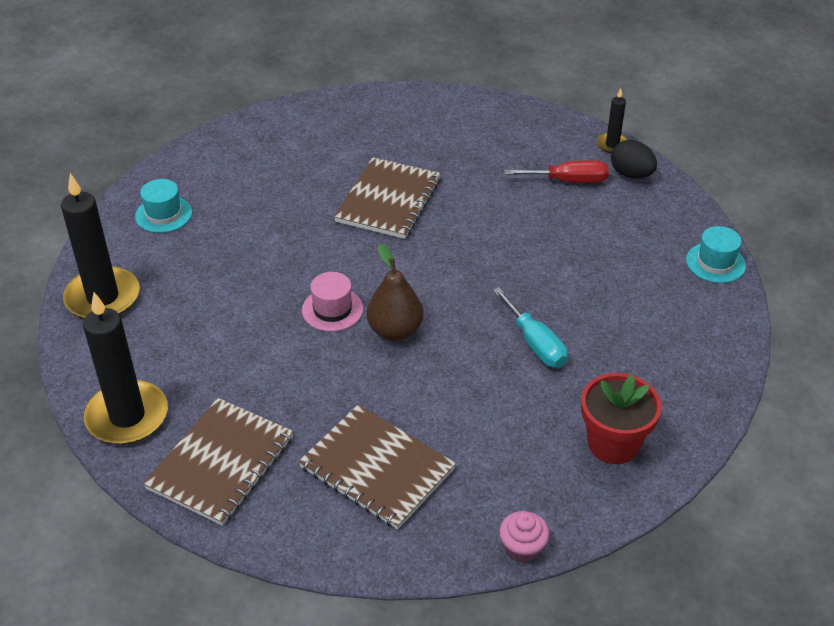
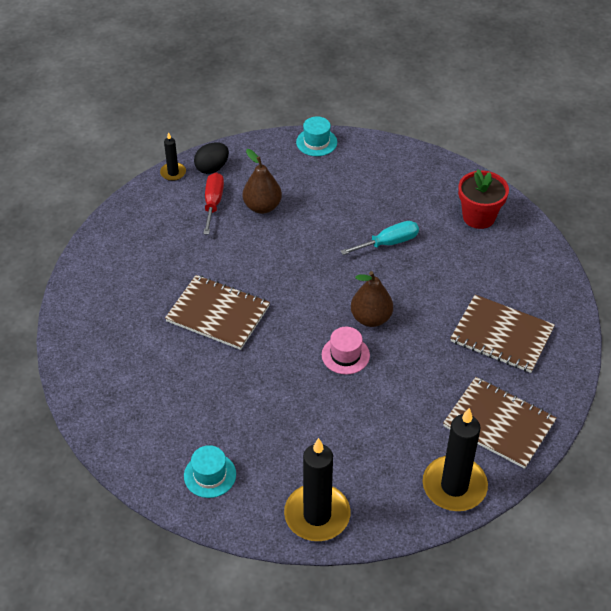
camera: 85 degrees left, 5 degrees up
brown notebook [298,404,456,530] -> brown notebook turned 75 degrees clockwise [450,295,555,373]
pink cupcake [499,511,549,563] -> none
none -> brown pear [243,149,282,214]

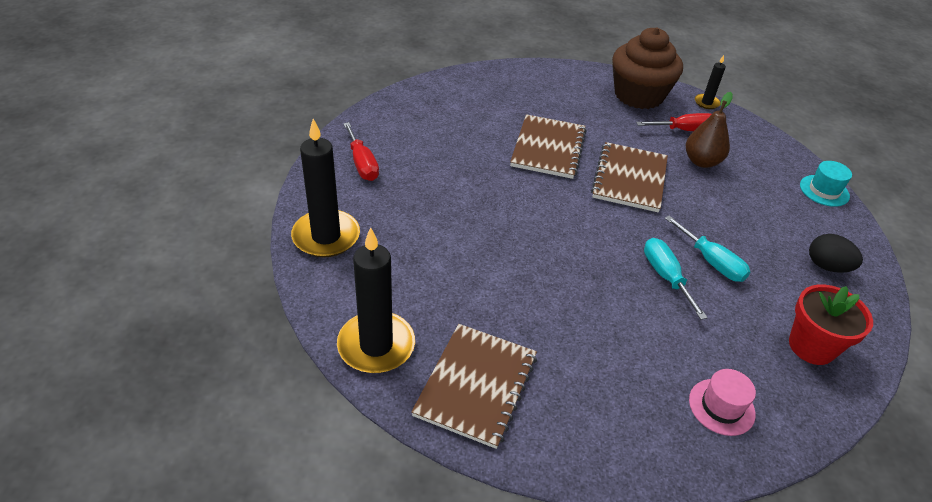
camera: 75 degrees right, 5 degrees down
turquoise hat [184,445,236,498] -> red screwdriver [343,122,379,181]
black egg [194,142,229,174] -> black egg moved to [809,234,863,273]
pink hat [322,327,370,375] -> pink hat moved to [689,369,756,436]
brown pear [351,271,393,327] -> none
brown notebook [450,295,555,373] -> brown notebook moved to [591,142,668,212]
none -> brown cupcake [612,28,683,109]
none -> turquoise screwdriver [644,238,708,320]

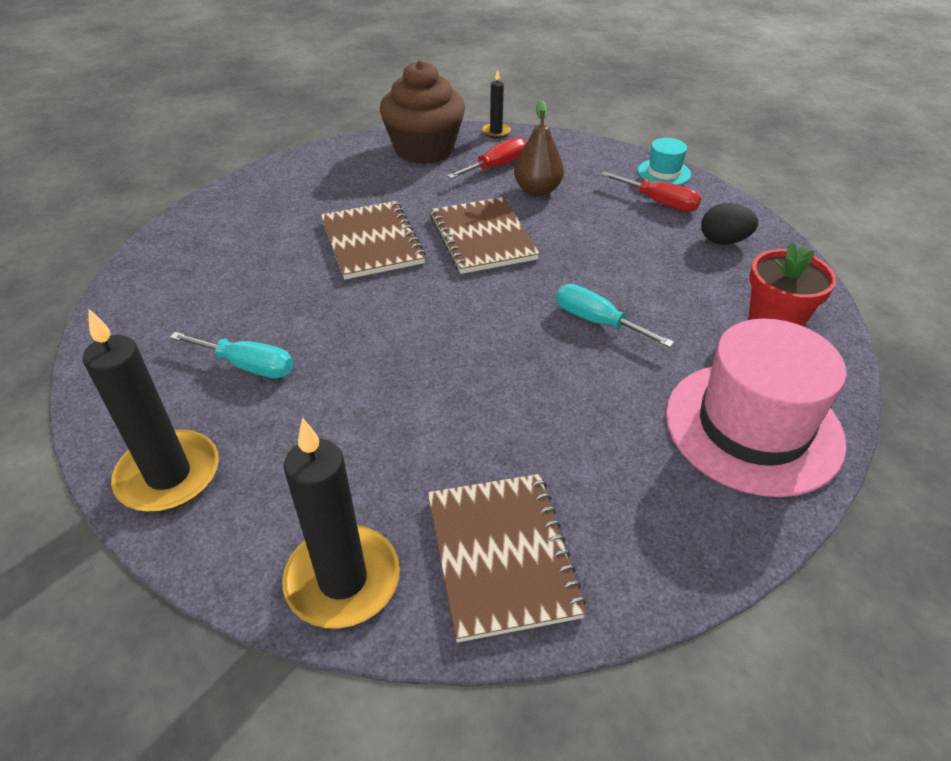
camera: 30 degrees left, 0 degrees up
red screwdriver [343,122,379,181] -> red screwdriver moved to [601,171,701,212]
turquoise screwdriver [665,215,750,282] -> turquoise screwdriver moved to [170,332,294,378]
pink hat [689,369,756,436] -> pink hat [666,318,847,497], size x2.22

